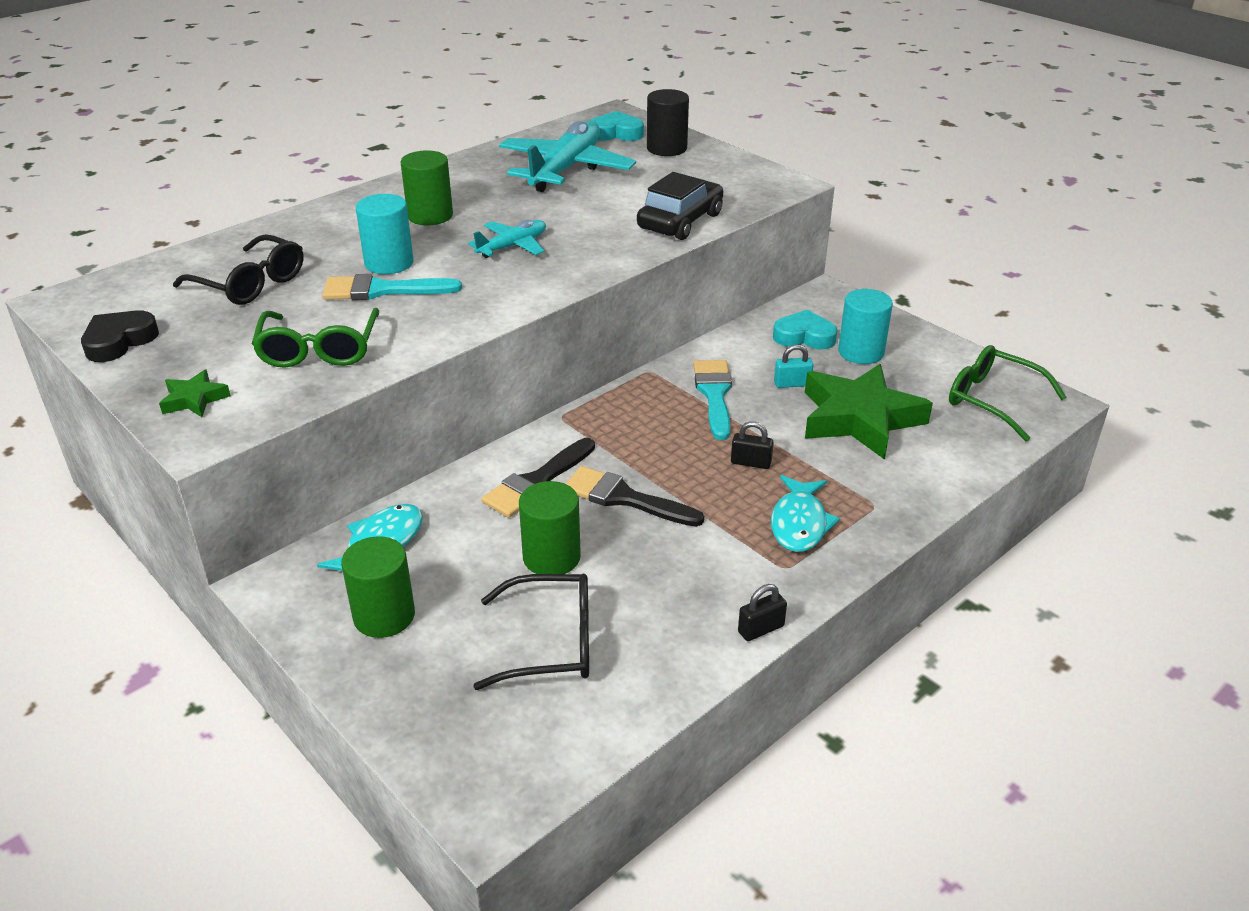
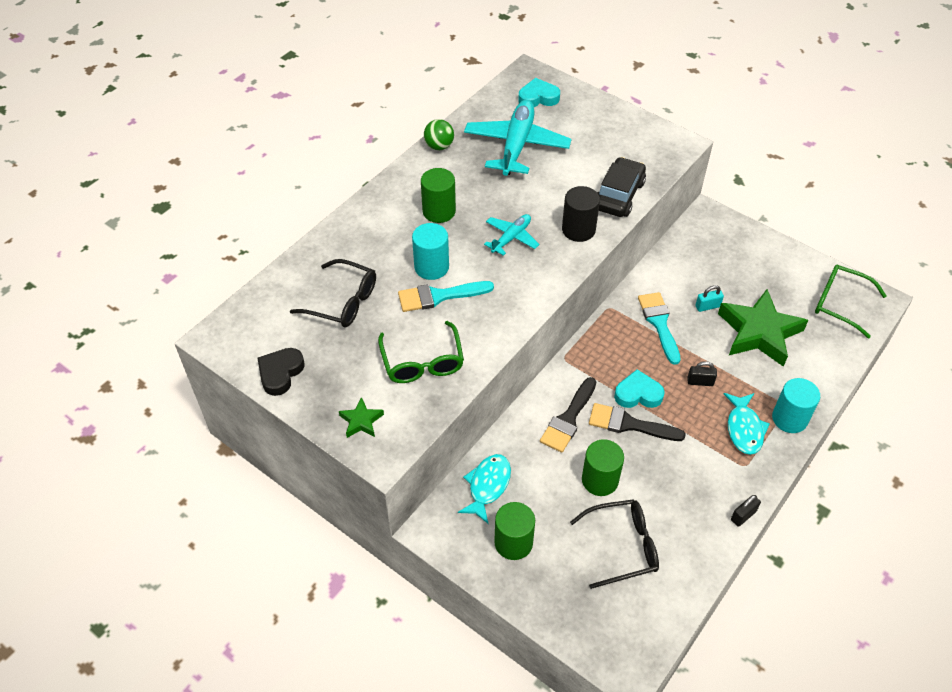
camera: 10 degrees left, 15 degrees up
black cylinder [647,89,689,156] -> black cylinder moved to [562,186,600,242]
turquoise heart [773,310,838,349] -> turquoise heart moved to [614,369,665,408]
turquoise cylinder [838,289,893,364] -> turquoise cylinder moved to [772,378,820,433]
none -> green ball [424,119,454,150]

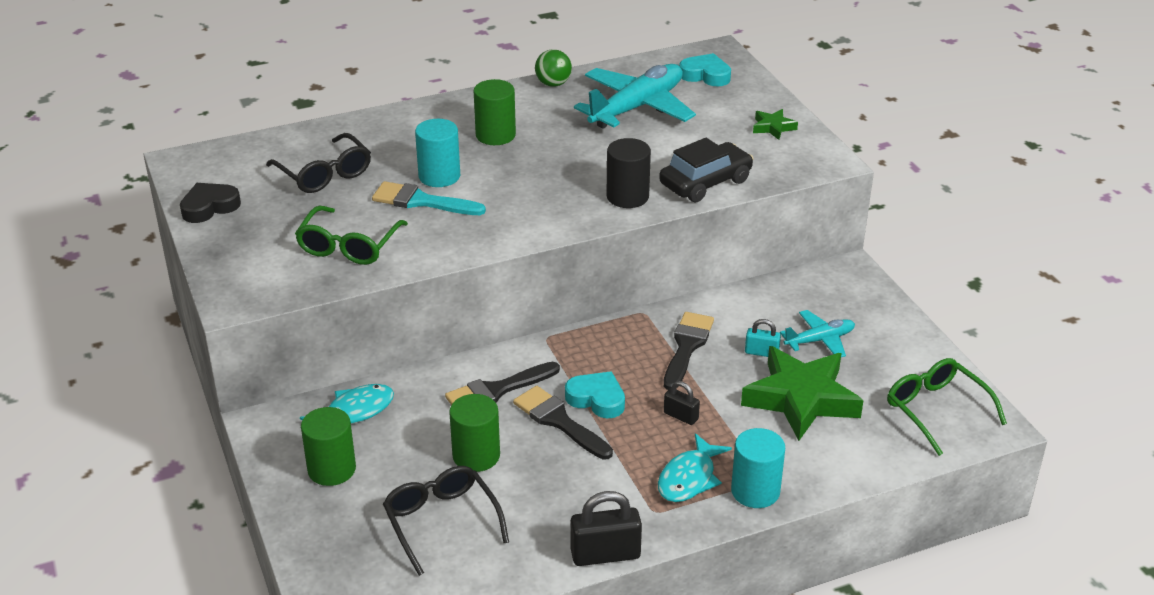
camera: 30 degrees right, 15 degrees down
green star [339,397,384,438] -> green star moved to [753,109,798,140]
turquoise plane [484,214,539,256] -> turquoise plane moved to [780,310,855,357]
black glasses [570,499,659,589] -> black glasses turned 135 degrees counterclockwise [383,466,509,576]
turquoise brush [638,292,681,365] -> black brush [664,312,714,390]
black padlock [731,495,761,527] -> black padlock [570,491,642,566], size x1.76

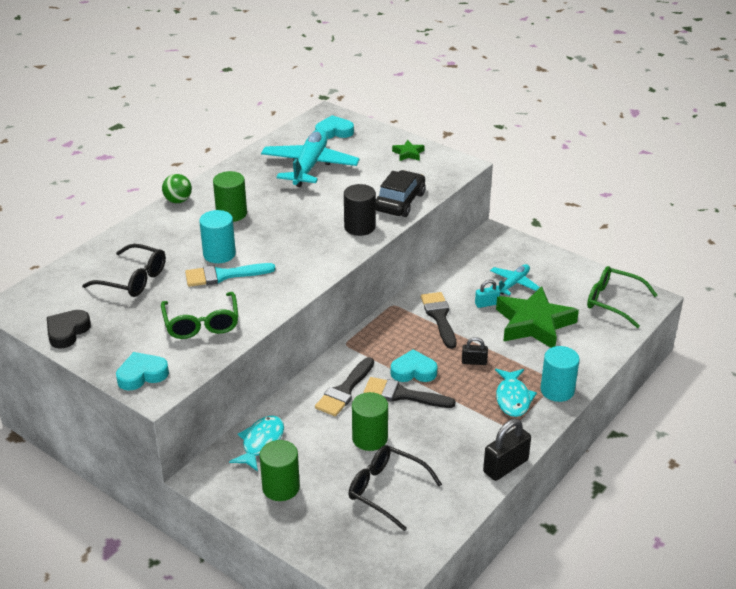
camera: 30 degrees left, 0 degrees up
green ball [535,49,572,87] -> green ball moved to [162,174,192,203]
none -> turquoise heart [116,352,169,391]

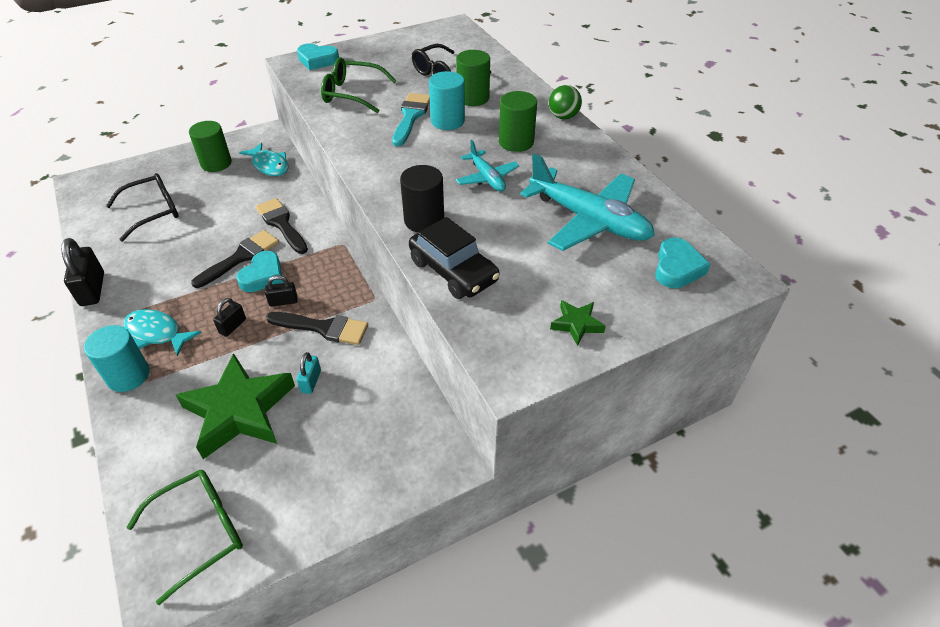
camera: 115 degrees right, 10 degrees up
black heart [47,310,91,349] -> none
turquoise heart [116,352,169,391] -> turquoise heart turned 105 degrees clockwise [297,43,339,70]
green cylinder [352,392,388,451] -> green cylinder moved to [456,50,490,106]
turquoise plane [490,264,540,295] -> turquoise plane moved to [456,140,519,192]
none -> black padlock [265,275,298,307]

